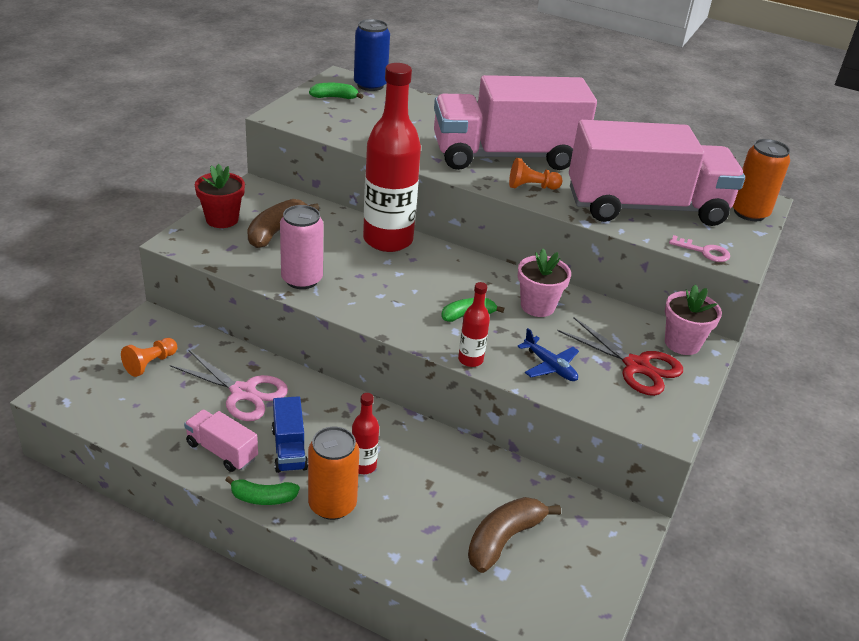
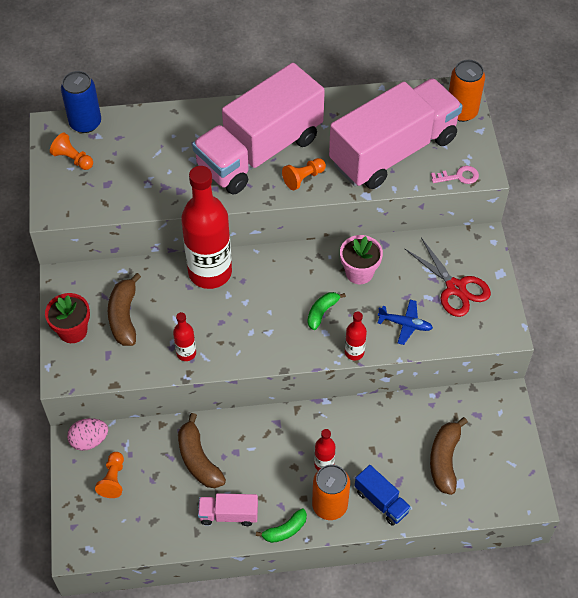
camera: 30 degrees left, 20 degrees up
pink scissors [170,350,288,421] -> brown banana [178,413,226,488]
blue truck [272,396,308,473] -> blue truck moved to [355,465,411,526]
pink can [280,205,323,289] -> red bottle [173,312,196,361]
green banana [309,83,363,99] -> orange pawn [50,133,93,170]
red scissors [557,317,683,396] -> red scissors turned 45 degrees clockwise [405,238,491,317]
pink flower pot [665,285,722,355] -> none
none -> pink egg [67,418,108,451]

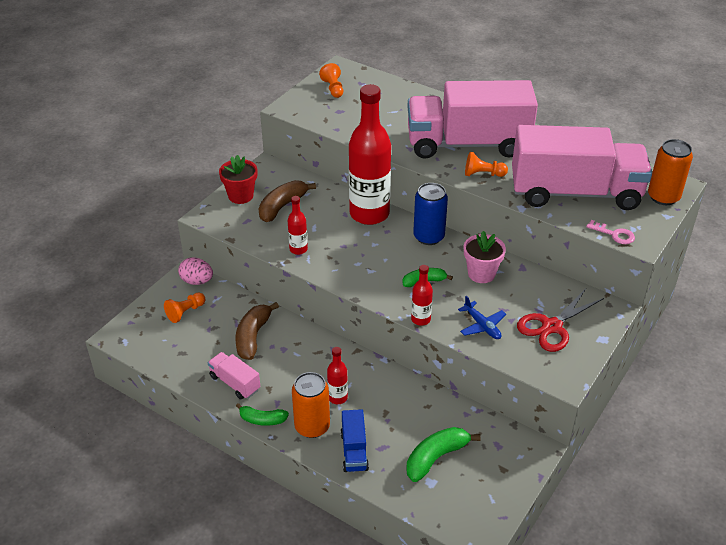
camera: 40 degrees right, 15 degrees down
blue can [61,71,101,133] -> blue can moved to [413,183,448,245]
red scissors [405,238,491,317] -> red scissors turned 45 degrees clockwise [517,289,604,352]
brown banana [430,417,468,495] -> green banana [406,427,480,482]

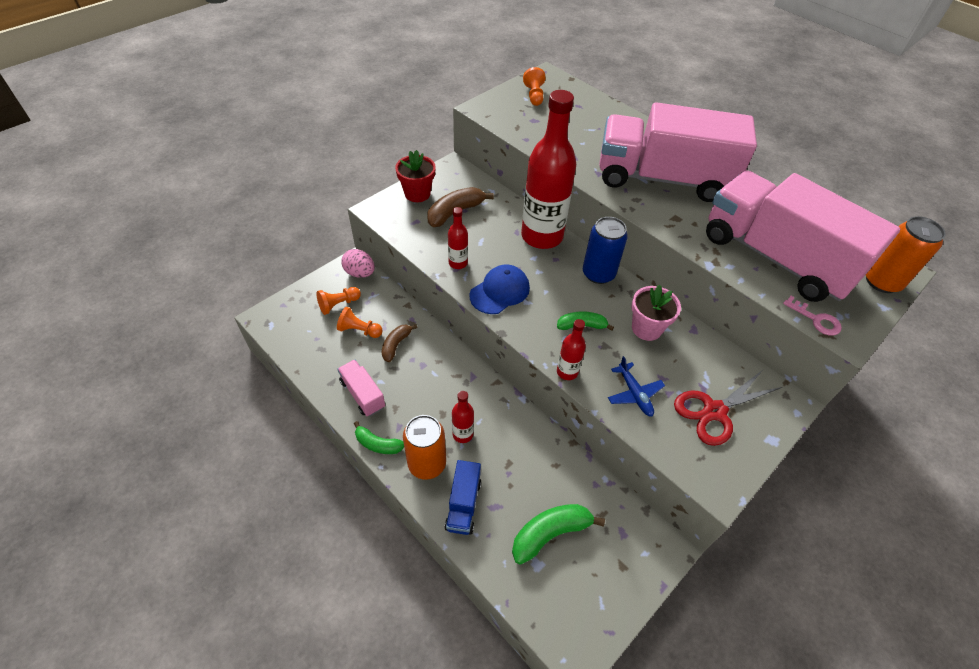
camera: 10 degrees right, 10 degrees up
brown banana [235,302,279,360] -> brown banana [381,324,418,362], size x0.64
orange pawn [465,152,508,177] -> orange pawn moved to [337,307,383,338]
pink truck [512,125,652,210] -> pink truck turned 150 degrees counterclockwise [706,170,900,302]
none -> blue cap [469,264,530,314]

